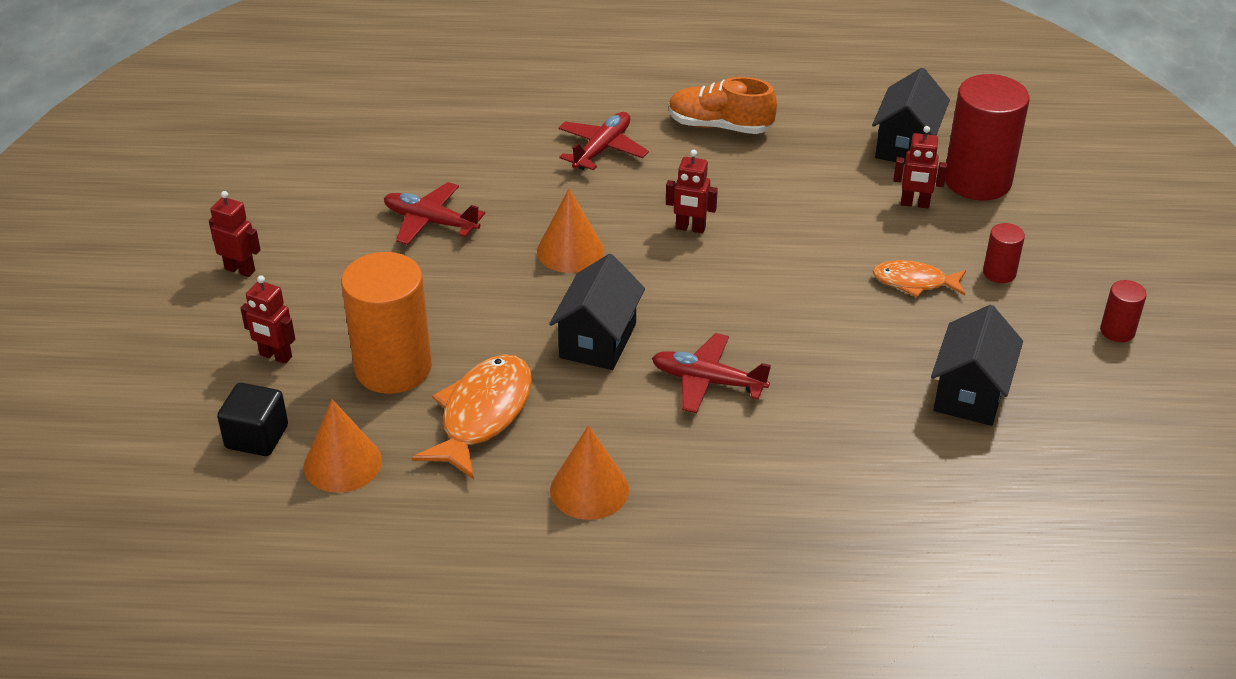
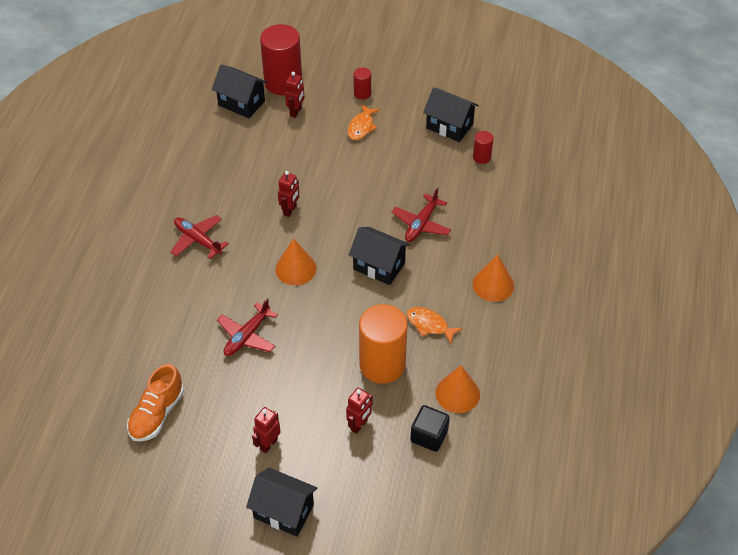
camera: 80 degrees left, 10 degrees up
orange fish [412,354,532,480] -> orange fish [406,307,463,344], size x0.61
orange shoe [669,77,777,134] -> orange shoe moved to [127,364,184,442]
red cylinder [1100,280,1147,342] -> red cylinder moved to [473,131,494,164]
none -> black house [246,468,318,537]

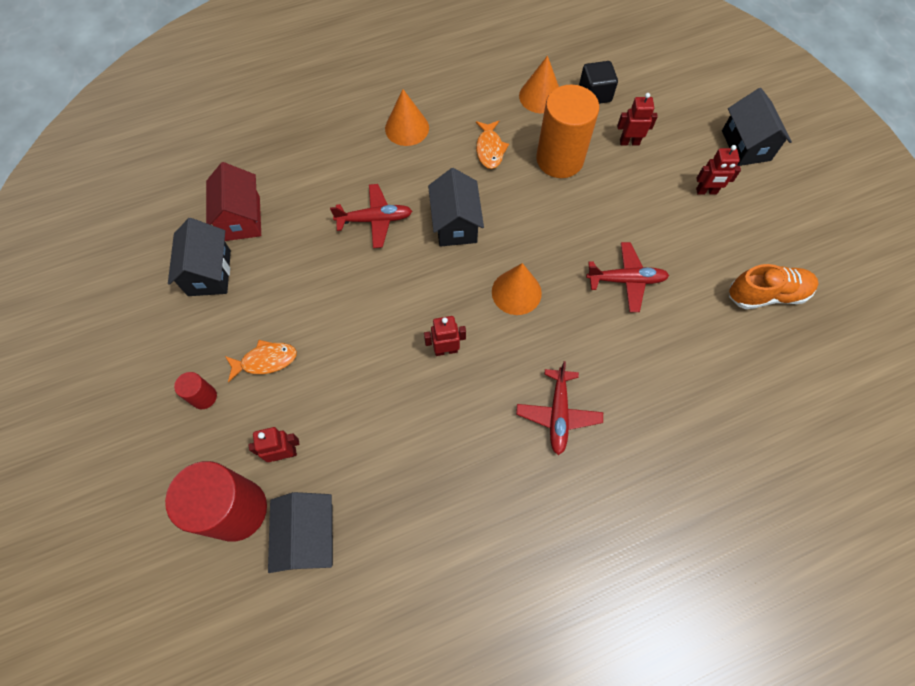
camera: 125 degrees left, 15 degrees up
red cylinder [473,131,494,164] -> red house [206,162,261,241]

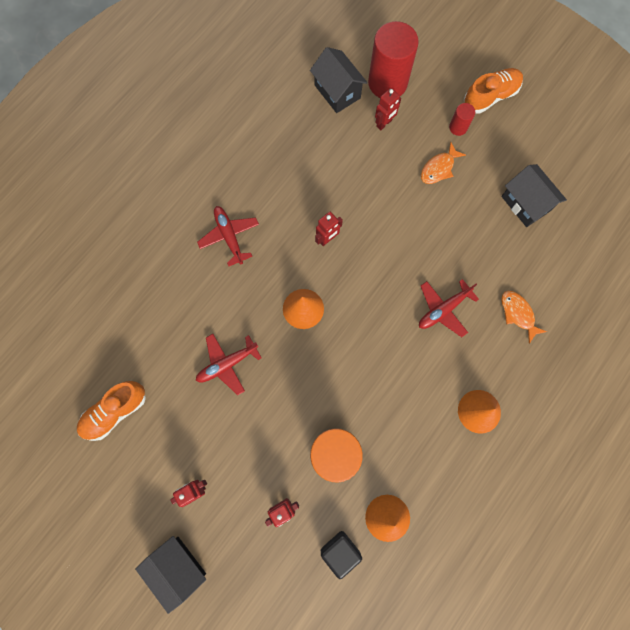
camera: 150 degrees right, 10 degrees up
red house [206,162,261,241] -> none
black house [428,168,484,247] -> none
orange fish [476,121,509,169] -> orange fish moved to [501,290,547,344]
none -> orange shoe [464,68,523,114]

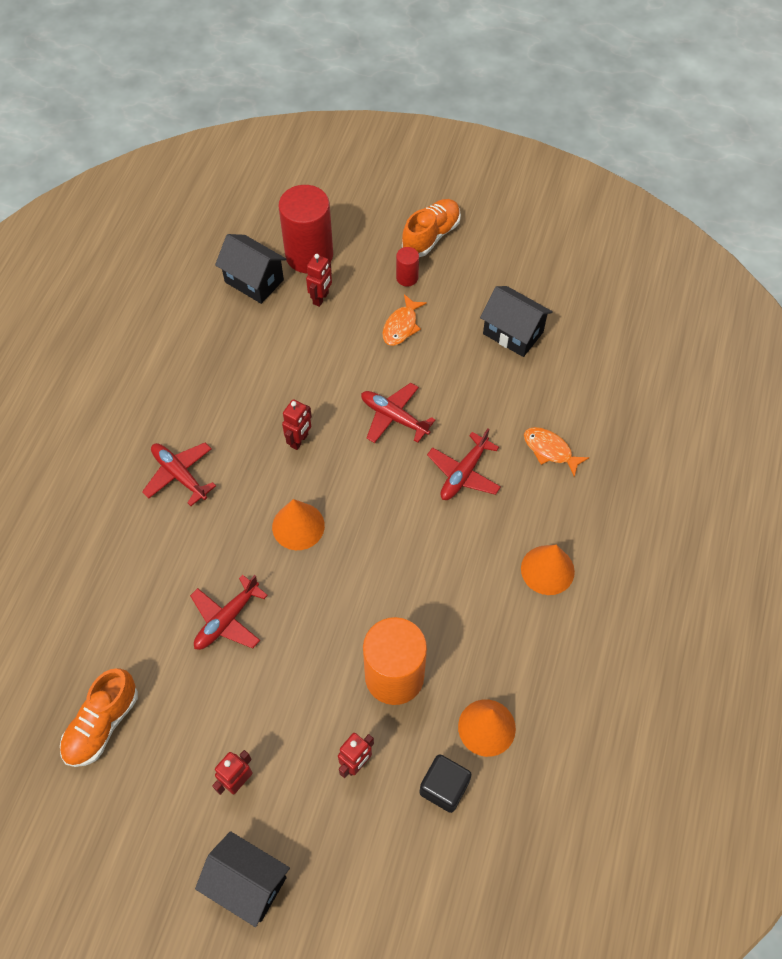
camera: 20 degrees left, 15 degrees down
none -> red plane [361,383,435,443]

